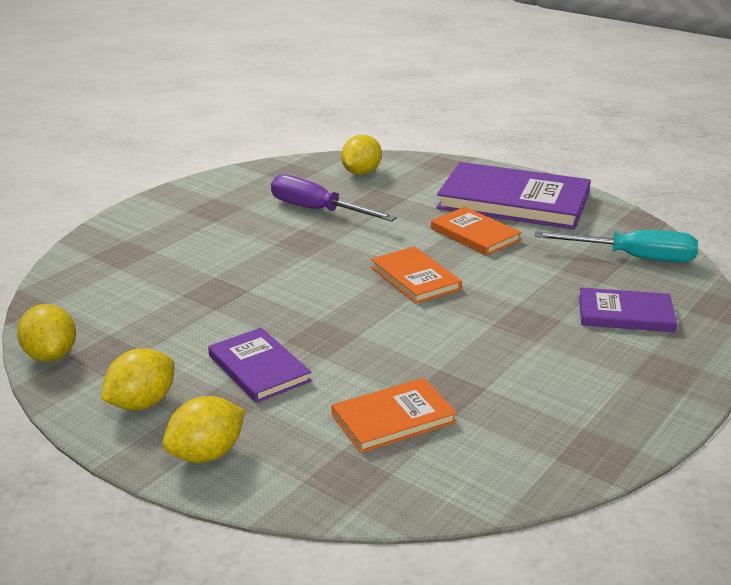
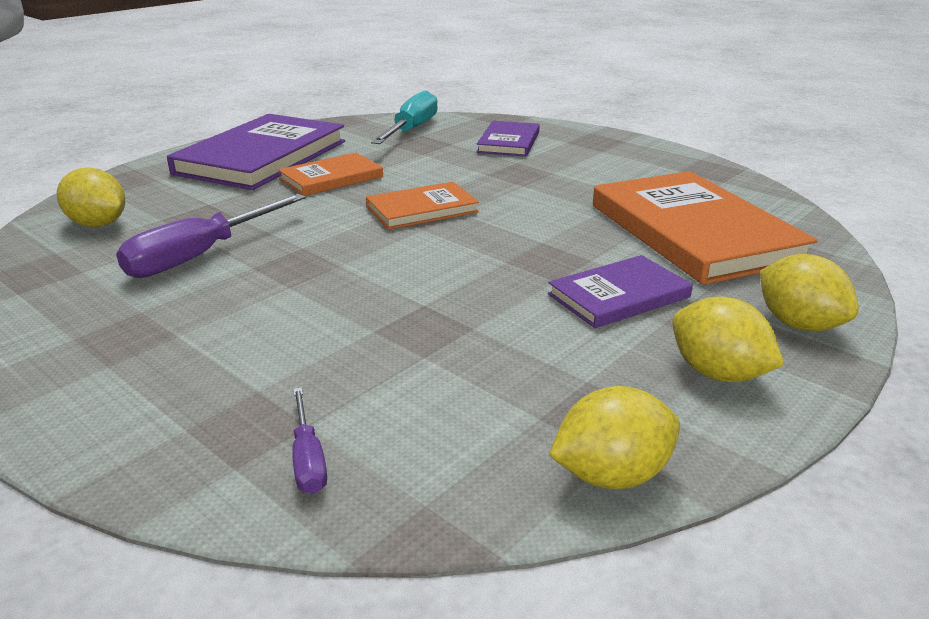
camera: 85 degrees left, 0 degrees up
orange book [332,378,457,453] -> orange book [593,171,818,285], size x1.88
none -> purple screwdriver [292,387,327,494]

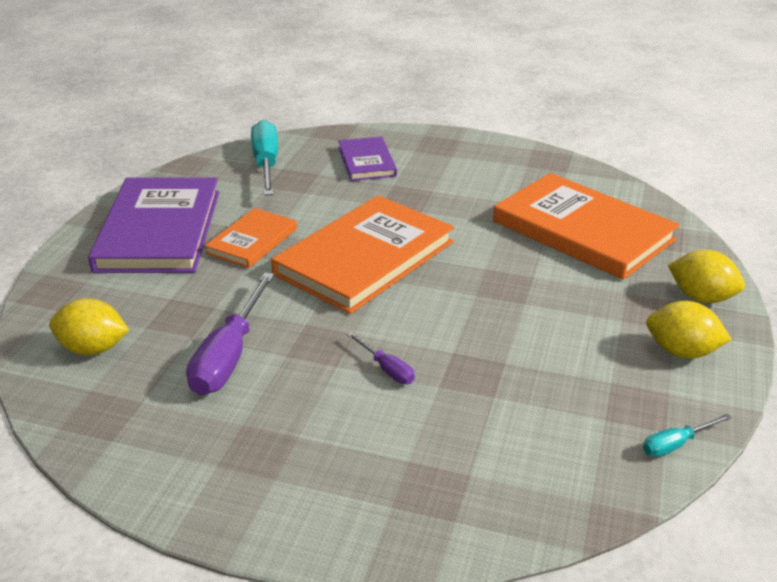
camera: 25 degrees left, 5 degrees up
purple screwdriver [292,387,327,494] -> purple screwdriver moved to [347,332,415,384]
orange book [366,182,479,230] -> orange book [271,196,454,314], size x1.88
purple book [548,255,693,328] -> none
yellow lemon [549,386,680,489] -> turquoise screwdriver [643,414,732,457]

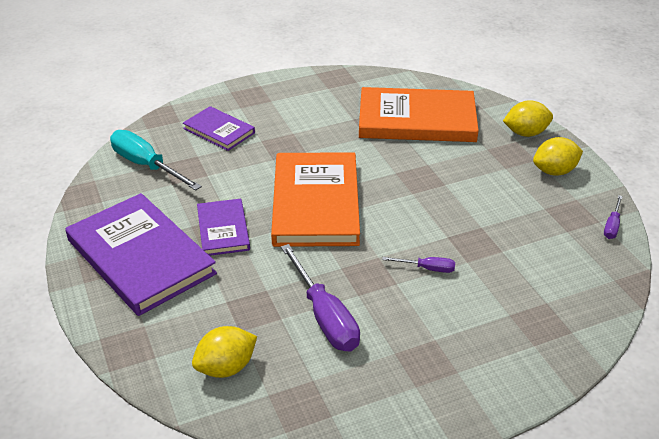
camera: 40 degrees left, 5 degrees up
orange book [205,208,297,268] -> purple book [197,199,250,256]
turquoise screwdriver [643,414,732,457] -> purple screwdriver [604,195,623,239]

